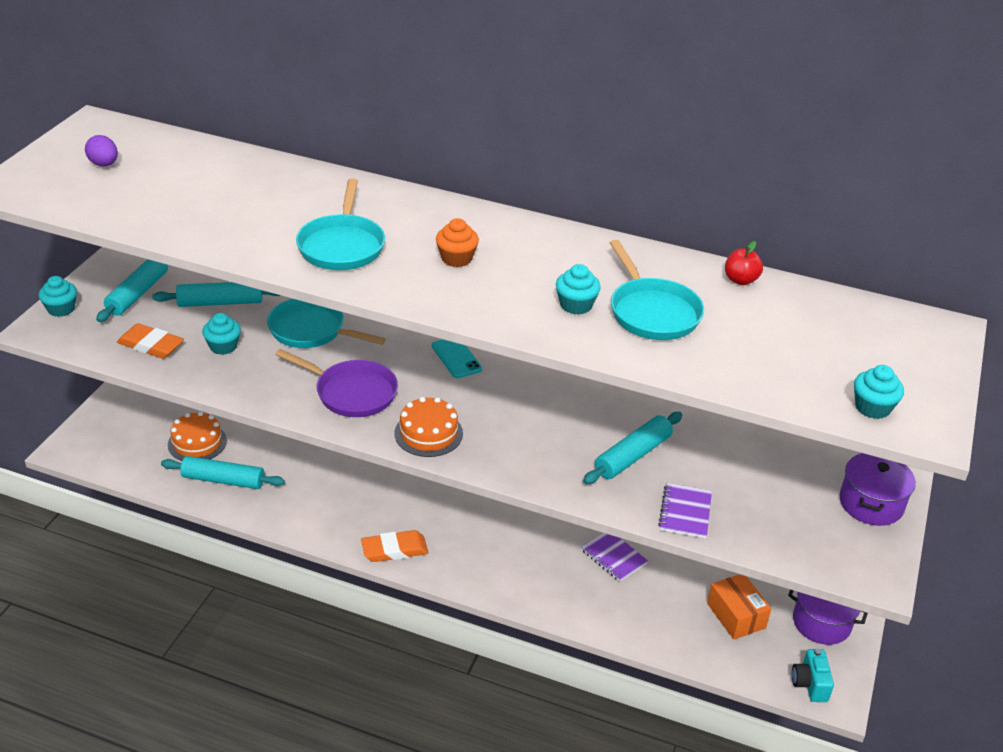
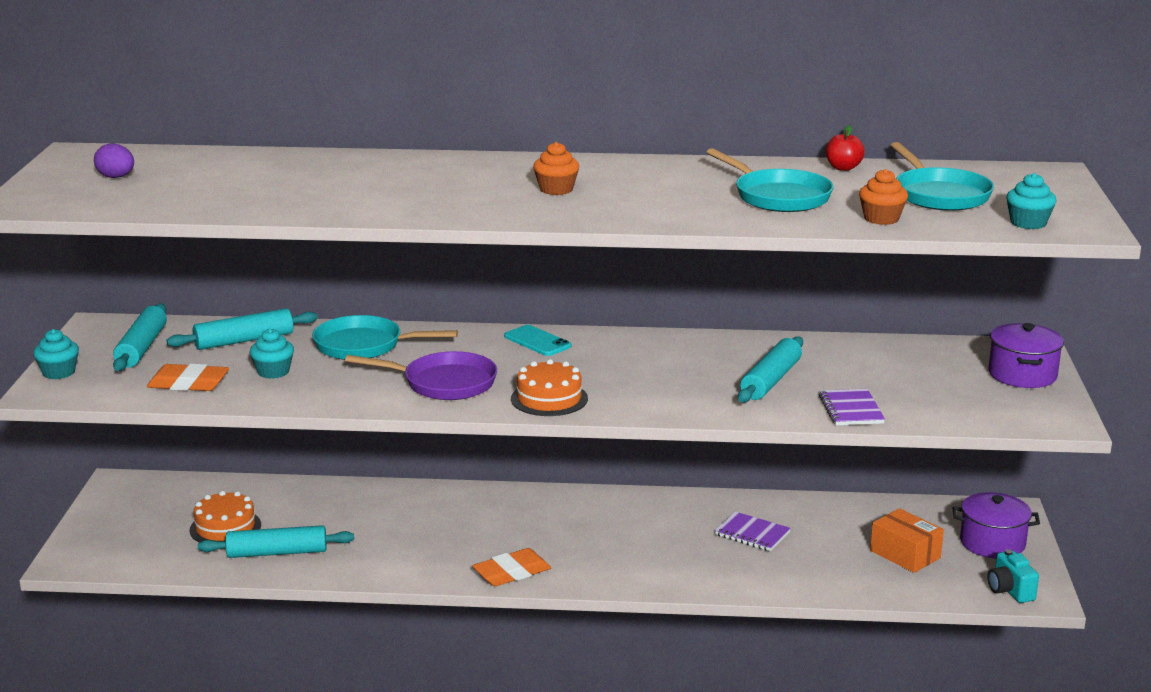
camera: 15 degrees left, 15 degrees down
turquoise pan [296,178,385,270] -> turquoise pan moved to [890,142,994,211]
turquoise cupcake [556,264,601,315] -> none
none -> orange cupcake [859,169,908,225]

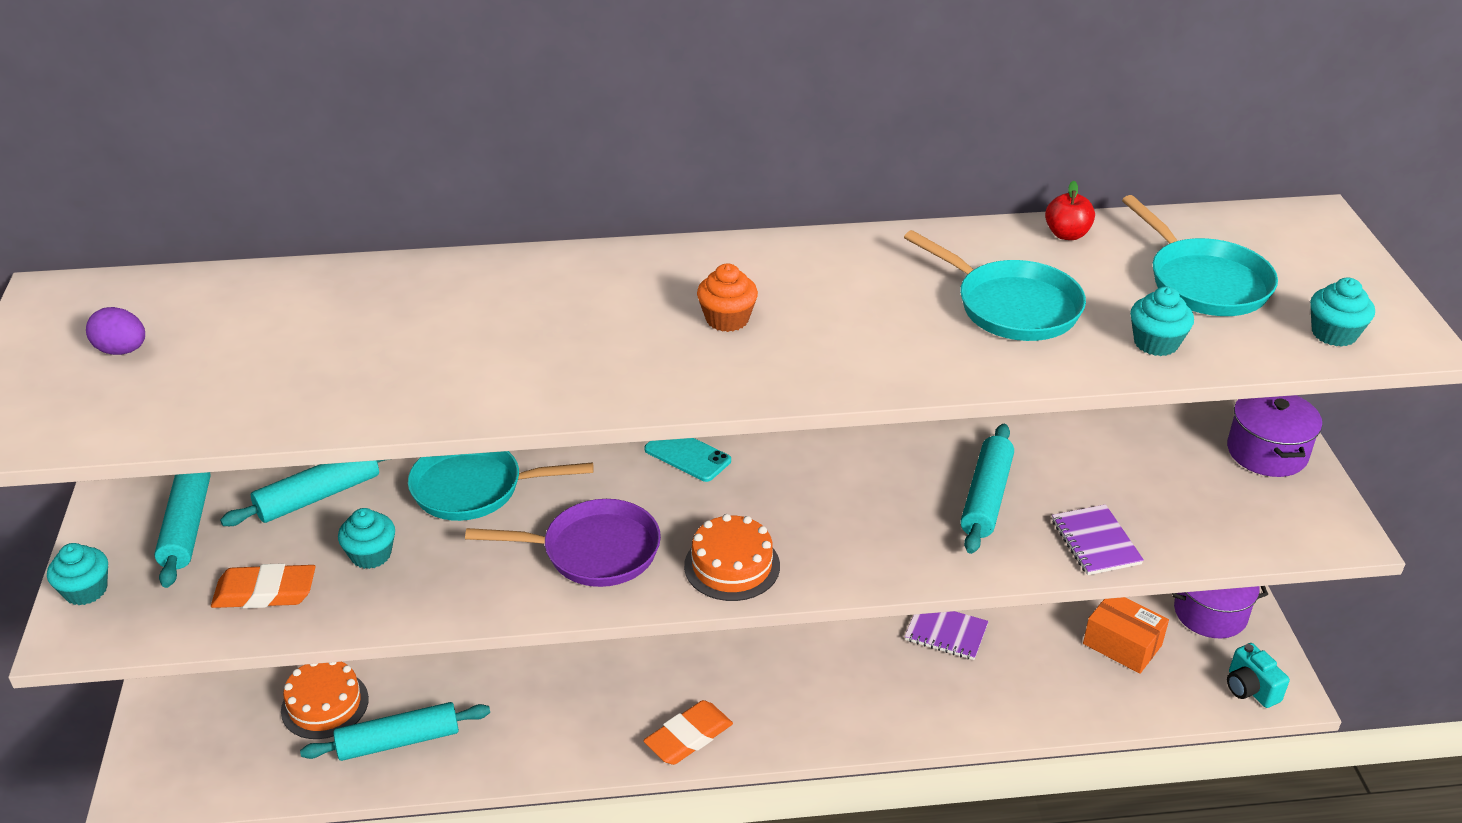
camera: 10 degrees left, 15 degrees up
orange cupcake [859,169,908,225] -> turquoise cupcake [1130,287,1194,356]

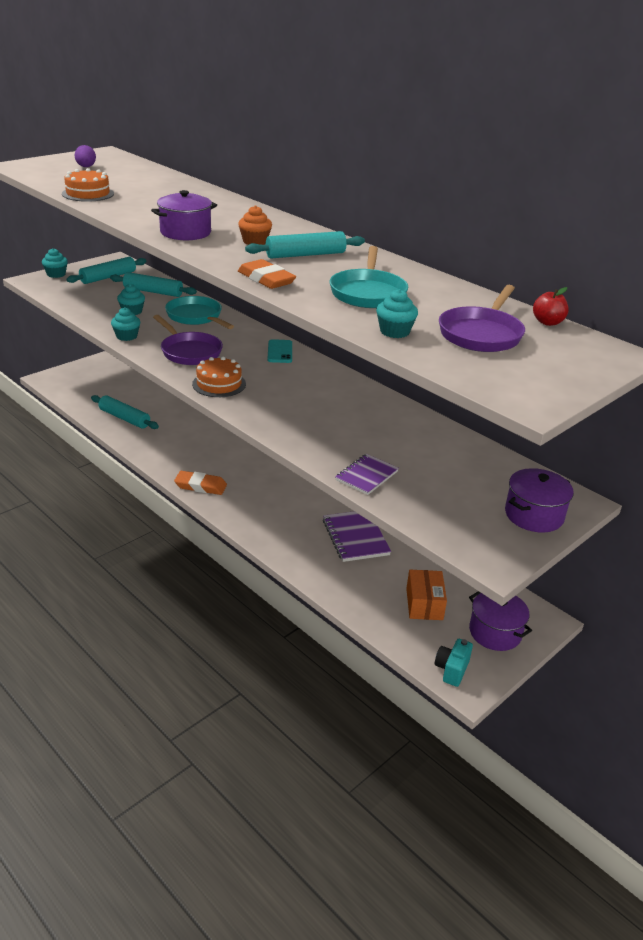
camera: 50 degrees right, 5 degrees down
orange eraser [211,563,315,608] -> orange eraser moved to [238,259,296,289]
orange cake [281,662,369,739] -> orange cake moved to [62,168,114,202]
purple notebook [905,611,989,660] -> purple notebook [323,511,391,562], size x1.51
turquoise rolling pin [961,424,1014,554] -> turquoise rolling pin moved to [245,231,365,259]
red apple [1045,181,1095,240] -> red apple moved to [533,287,569,326]
turquoise pan [1122,195,1278,316] -> purple pan [439,285,525,352]
turquoise cupcake [1310,278,1375,347] -> turquoise cupcake moved to [111,307,140,341]
none -> purple pot [151,190,217,240]

